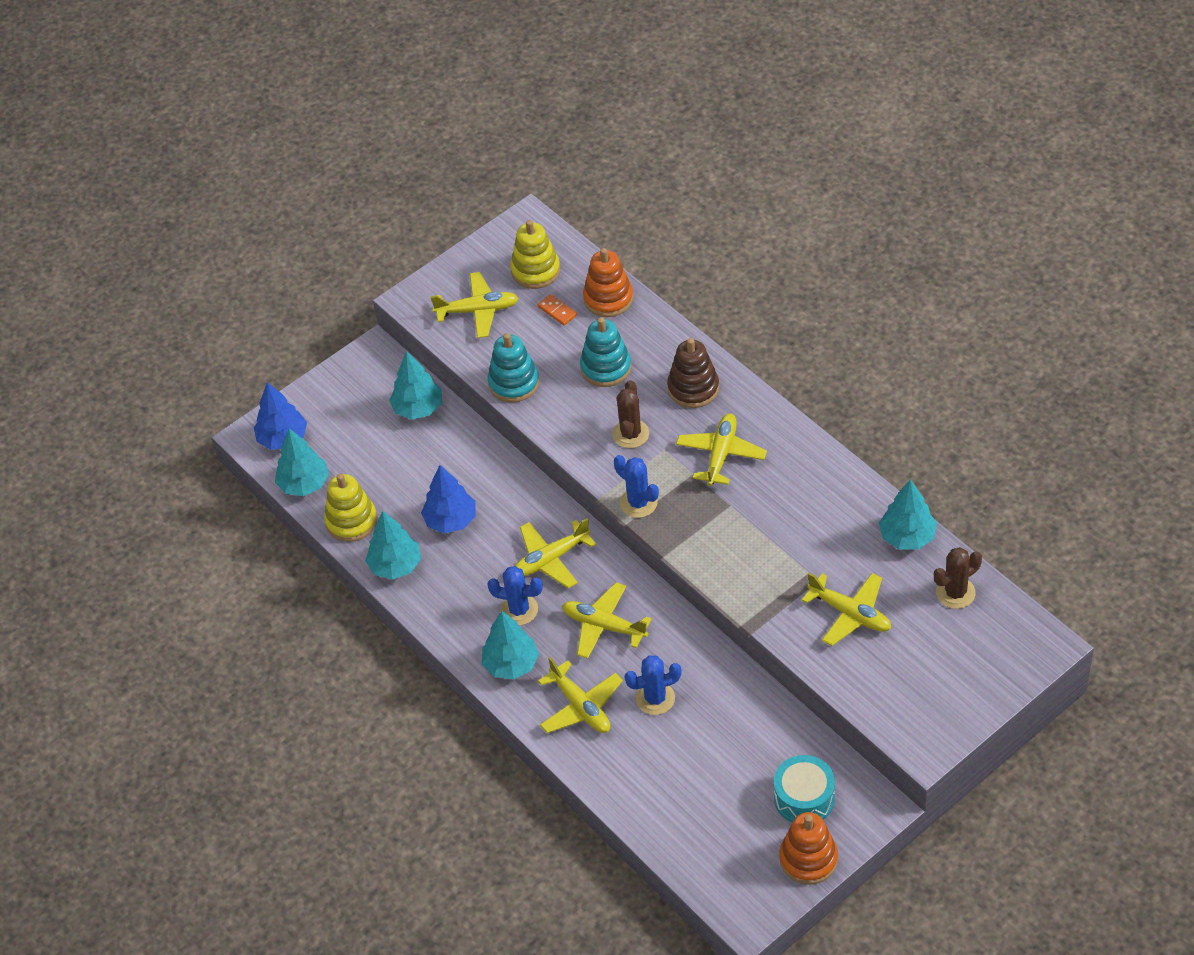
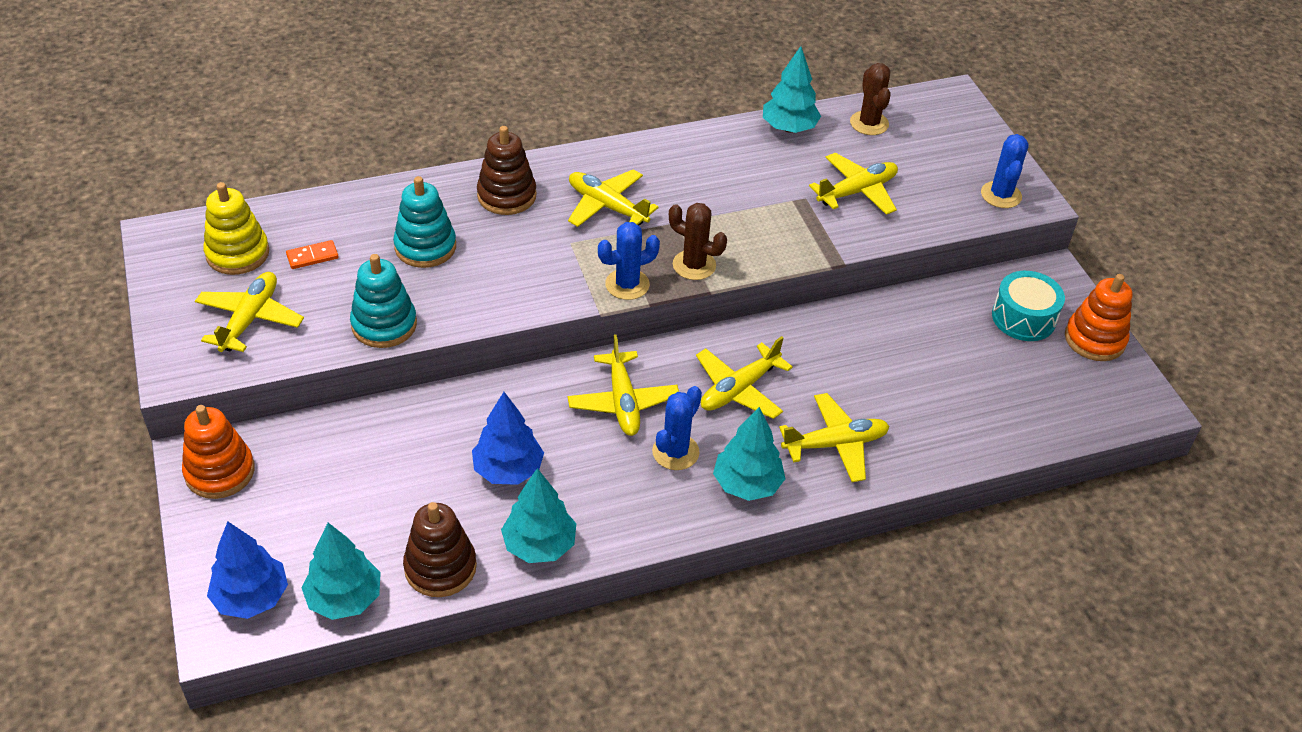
camera: 75 degrees left, 5 degrees down
yellow stacking toy [324,474,377,542] -> brown stacking toy [403,502,477,597]
turquoise tree [389,351,442,420] -> none
orange stacking toy [583,248,633,317] -> orange stacking toy moved to [182,405,255,499]
brown cactus [612,380,649,448] -> brown cactus moved to [669,203,727,280]
blue cactus [624,655,682,715] -> blue cactus moved to [981,134,1029,208]

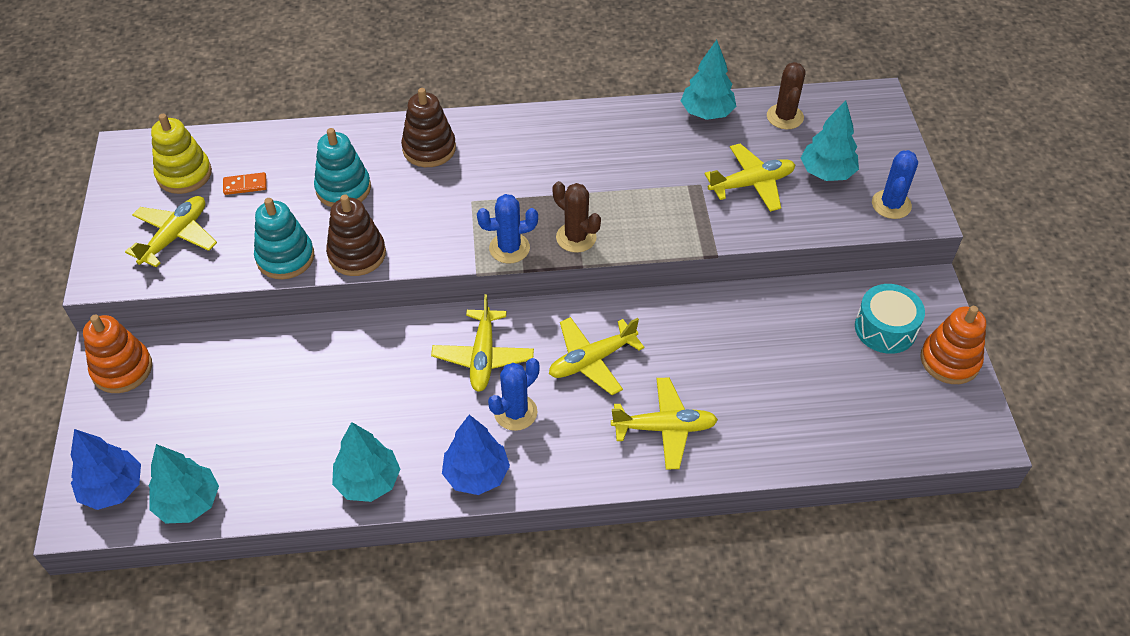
camera: 15 degrees right, 5 degrees up
brown stacking toy [403,502,477,597] -> brown stacking toy moved to [326,194,386,276]
blue tree [472,392,544,485] -> blue tree moved to [442,415,510,495]
yellow plane [568,169,659,227] -> none
turquoise tree [713,407,786,501] -> turquoise tree moved to [801,100,859,181]

